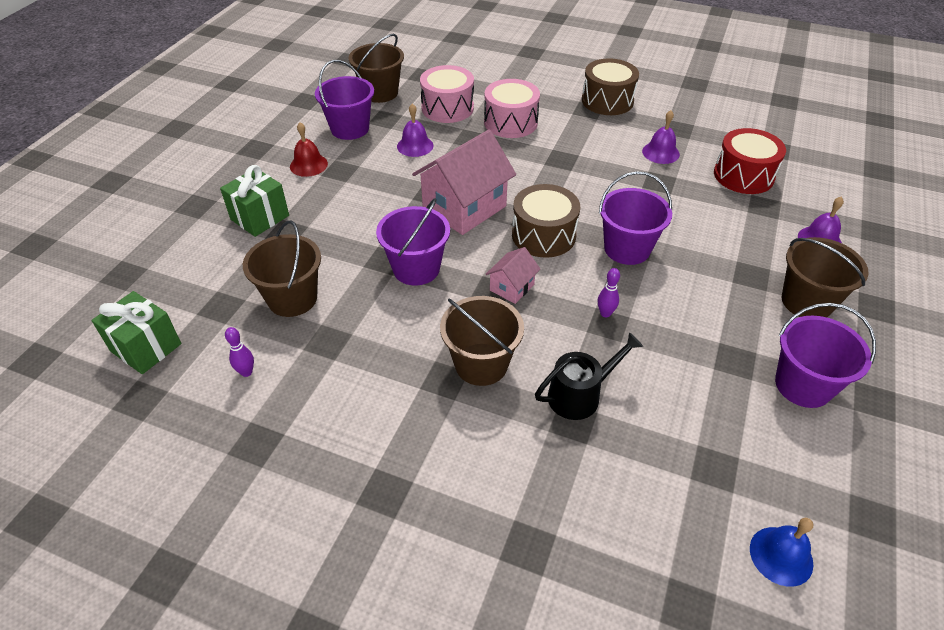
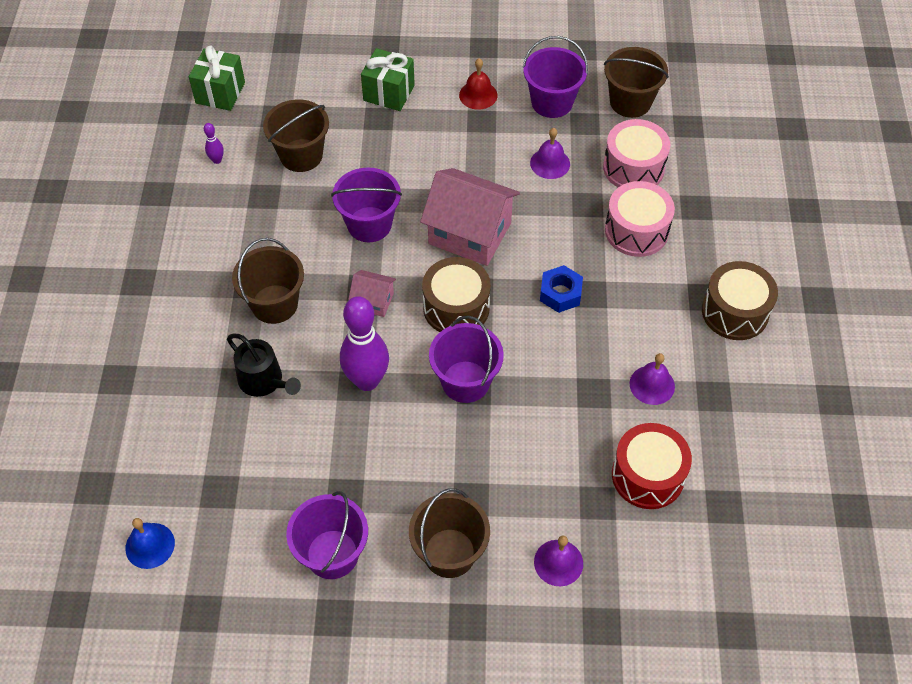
camera: 70 degrees right, 10 degrees up
purple bowling pin [598,268,620,317] -> purple bowling pin [340,296,389,391], size x2.37
none -> blue nut [540,265,583,313]

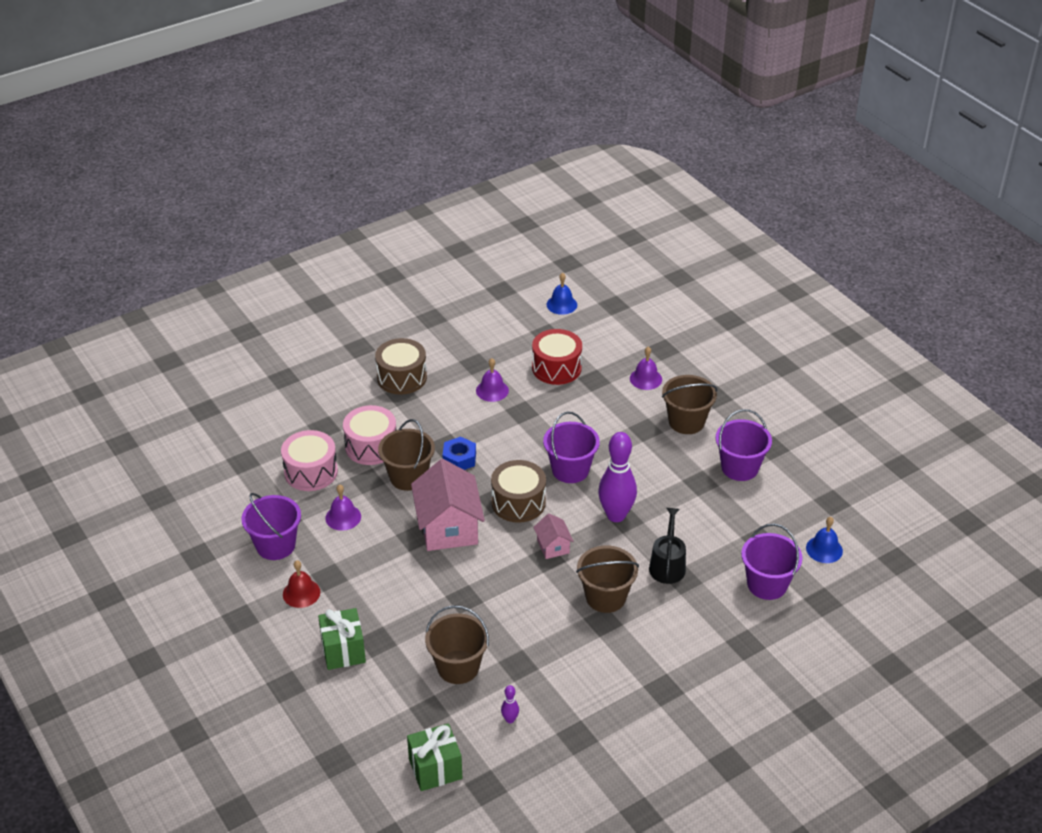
camera: 125 degrees left, 15 degrees down
purple bucket [331,168,402,242] -> purple bucket moved to [741,524,803,600]
brown bucket [604,47,669,118] -> brown bucket moved to [378,419,435,491]
none -> blue bell [546,273,577,315]

